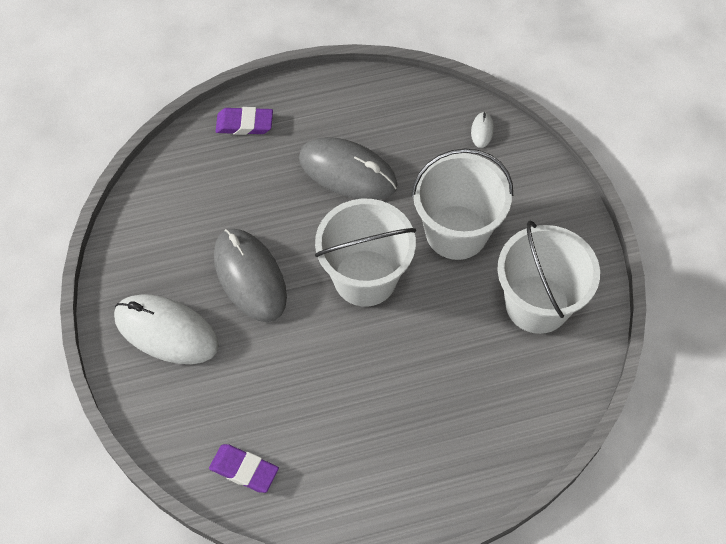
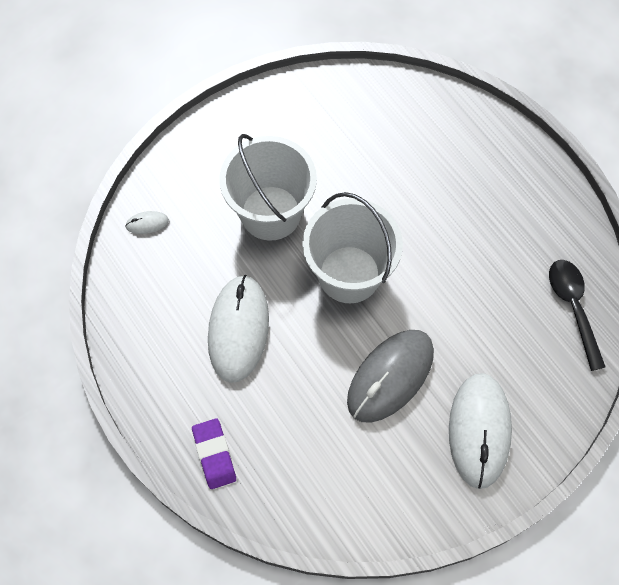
camera: 110 degrees left, 5 degrees up
purple eraser [209,444,279,493] -> black spoon [549,260,605,371]
grey mouse [299,137,398,200] -> white mouse [208,275,269,383]
white bucket [497,221,600,334] -> none

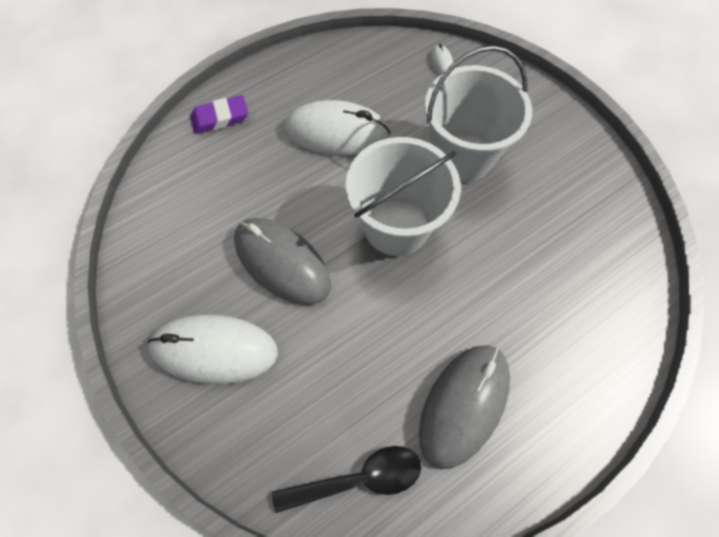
camera: 90 degrees right, 0 degrees up
none -> grey mouse [419,345,510,469]

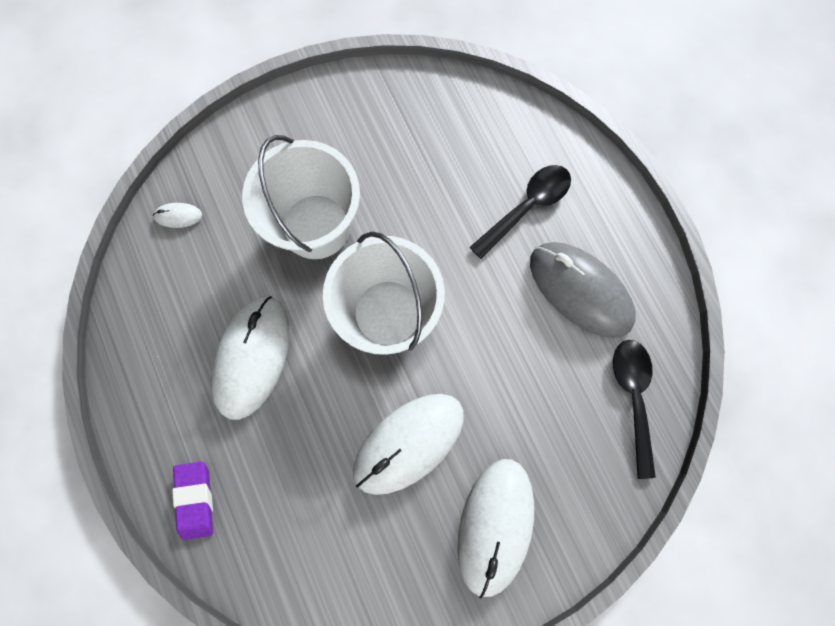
camera: 80 degrees left, 10 degrees up
grey mouse [234,218,331,305] -> white mouse [353,394,464,495]
none -> black spoon [470,165,571,259]

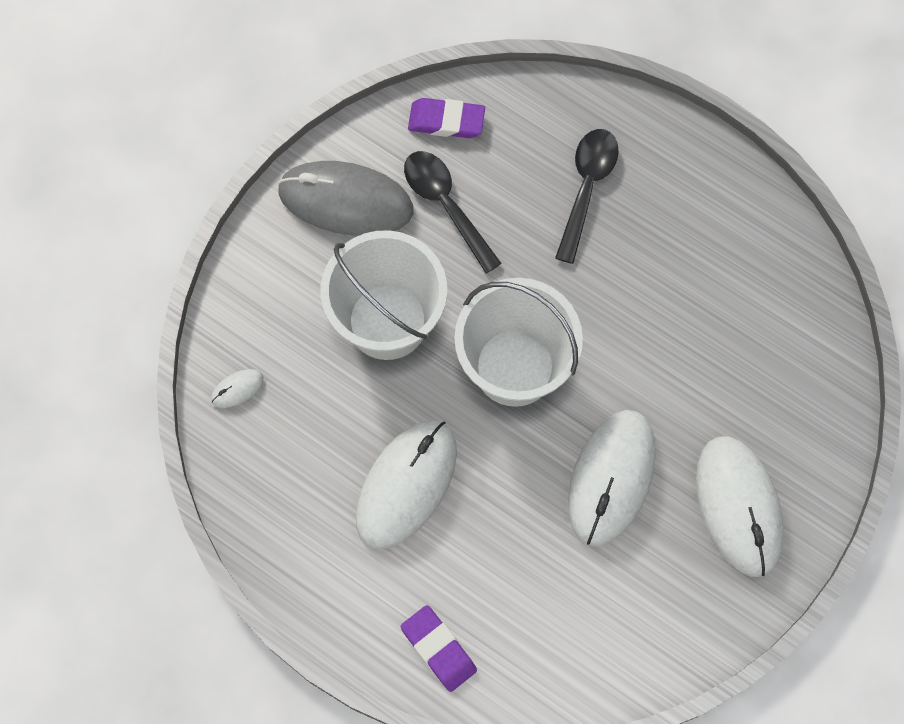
camera: 30 degrees left, 5 degrees down
white mouse [211,296,290,420] -> white mouse turned 45 degrees clockwise [356,420,457,550]
grey mouse [530,242,636,338] -> grey mouse moved to [277,161,413,236]
black spoon [613,340,656,479] -> black spoon moved to [404,151,502,273]
none -> purple eraser [408,98,485,138]

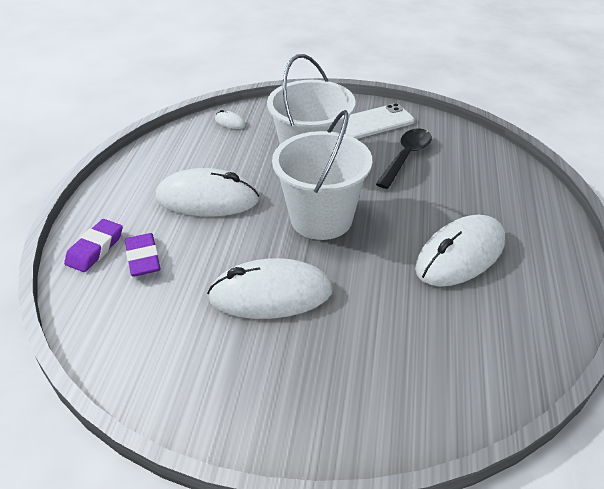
camera: 65 degrees right, 30 degrees down
grey mouse [277,161,413,236] -> white phone [345,103,414,139]
purple eraser [408,98,485,138] -> purple eraser moved to [125,233,161,277]
black spoon [555,129,619,264] -> none
white mouse [696,436,784,577] -> white mouse moved to [415,215,505,287]

